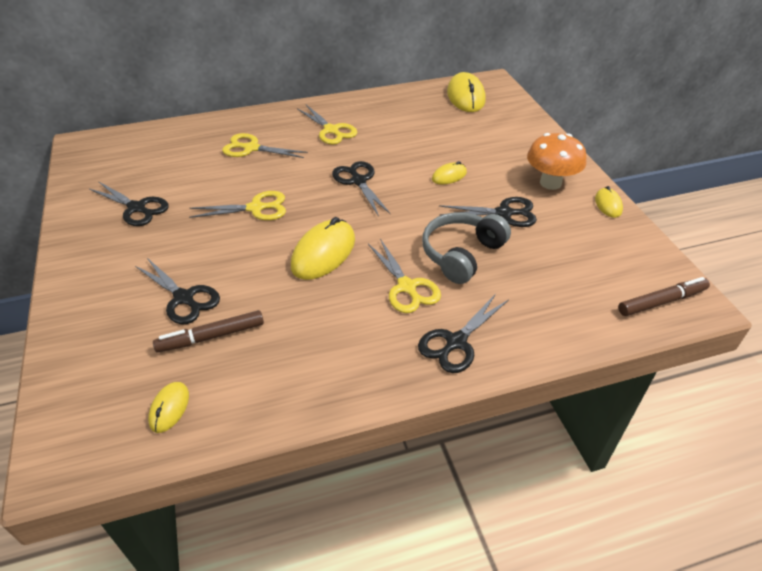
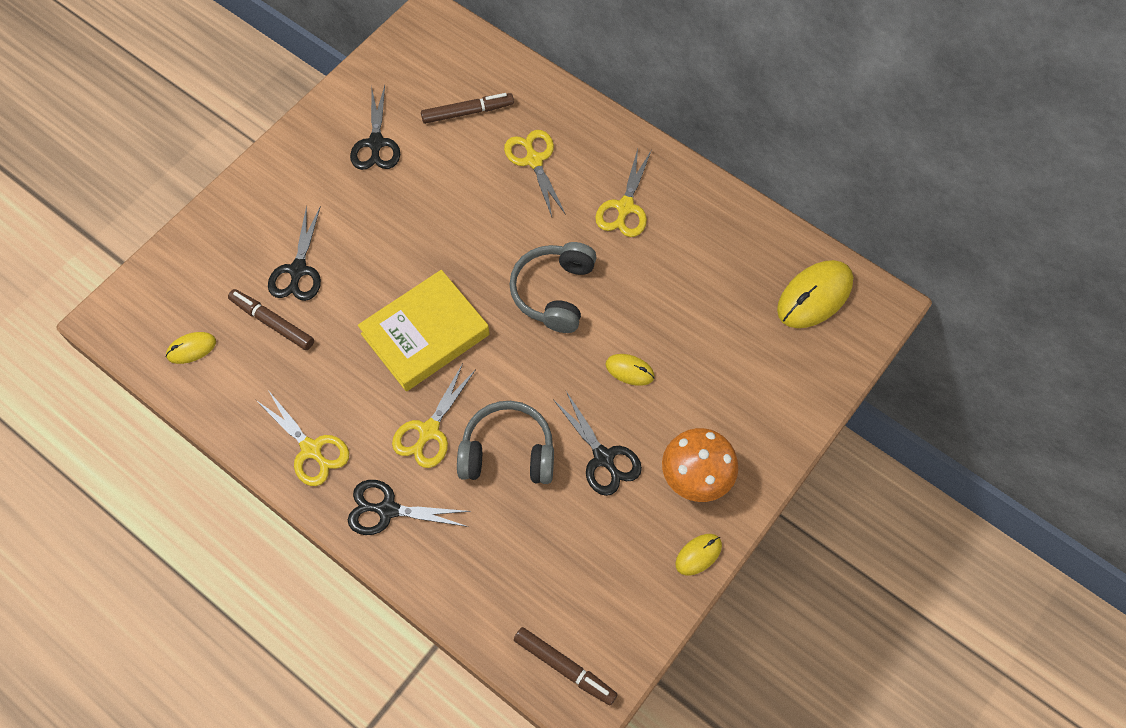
camera: 55 degrees right, 20 degrees up
yellow scissors [189,191,286,220] -> yellow scissors moved to [256,390,349,486]
yellow mouse [291,217,355,280] -> yellow book [358,270,489,391]
black scissors [332,161,391,216] -> grey headphones [509,242,597,333]
none -> brown marker [421,93,514,124]

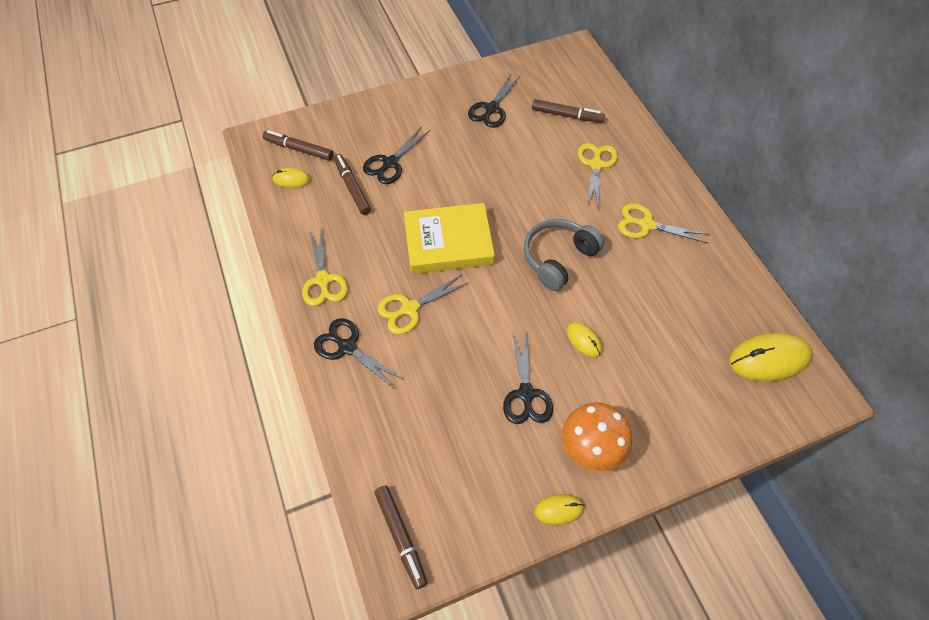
camera: 30 degrees right, 5 degrees down
grey headphones [457,401,554,484] -> none
yellow scissors [595,149,652,237] -> yellow scissors turned 60 degrees clockwise [618,203,709,243]
none -> brown marker [263,130,334,161]

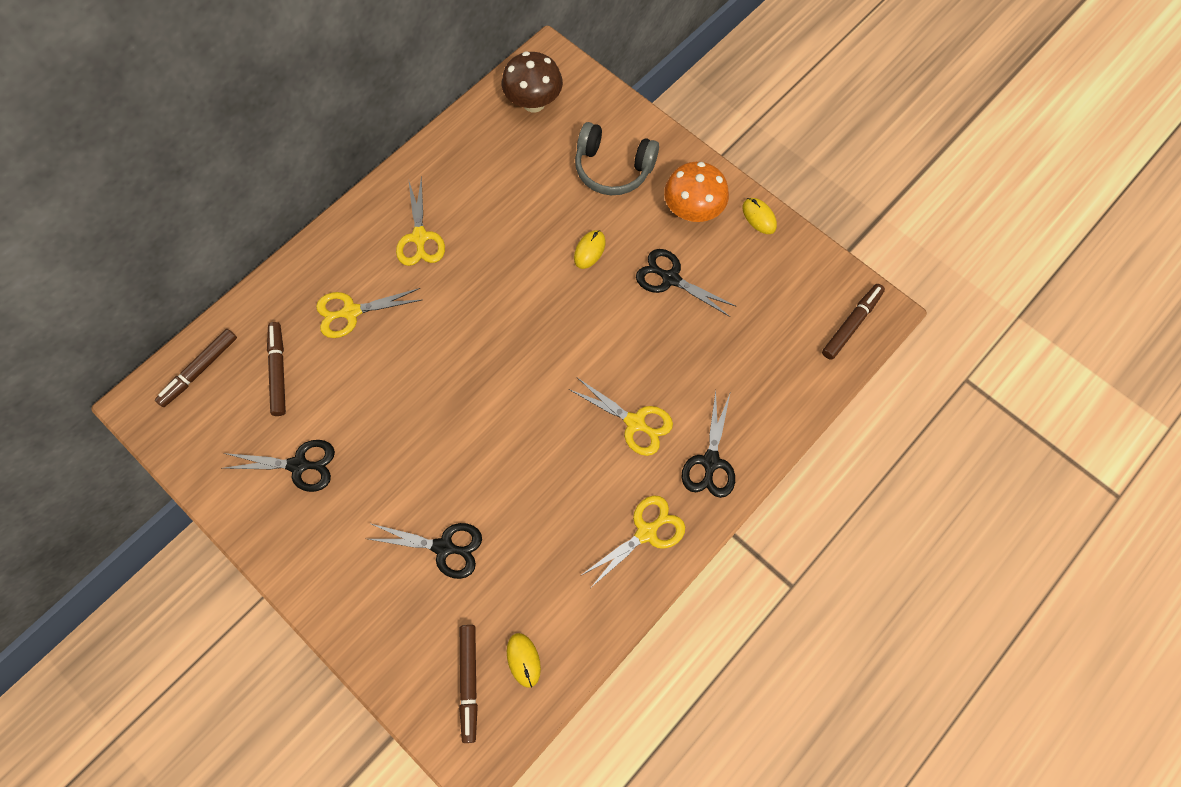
camera: 115 degrees left, 10 degrees up
brown marker [334,154,371,215] -> brown marker moved to [155,329,237,407]
yellow book [404,203,495,274] -> none
black scissors [503,333,553,424] -> black scissors turned 120 degrees counterclockwise [636,249,737,317]
grey headphones [524,219,605,291] -> grey headphones moved to [575,122,659,195]
yellow mouse [729,333,812,381] -> brown mushroom [502,51,563,112]

